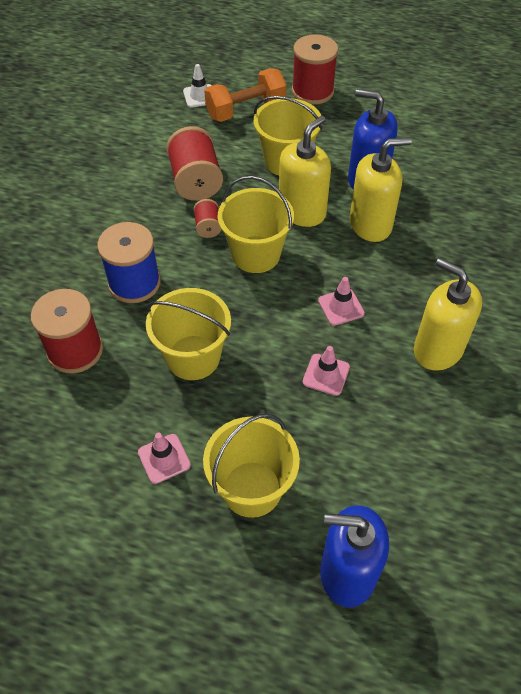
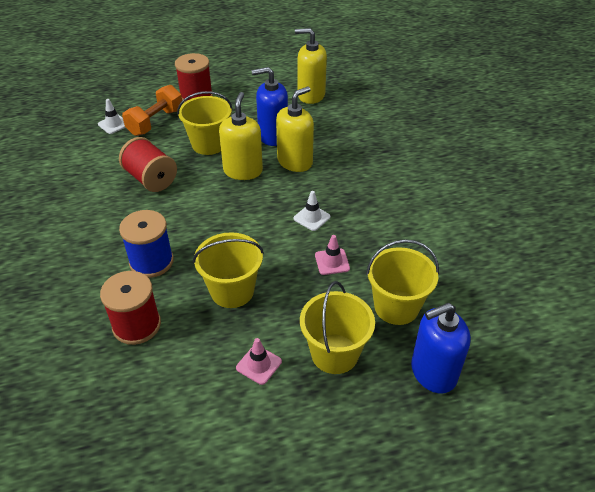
camera: 30 degrees left, 10 degrees down
red spool [193,199,221,238] -> none
yellow bucket [217,176,294,273] -> yellow bucket moved to [366,239,439,325]
pink traffic cone [318,277,365,326] -> white traffic cone [293,191,331,231]
yellow soap dispenser [414,258,482,371] -> yellow soap dispenser moved to [295,28,327,104]

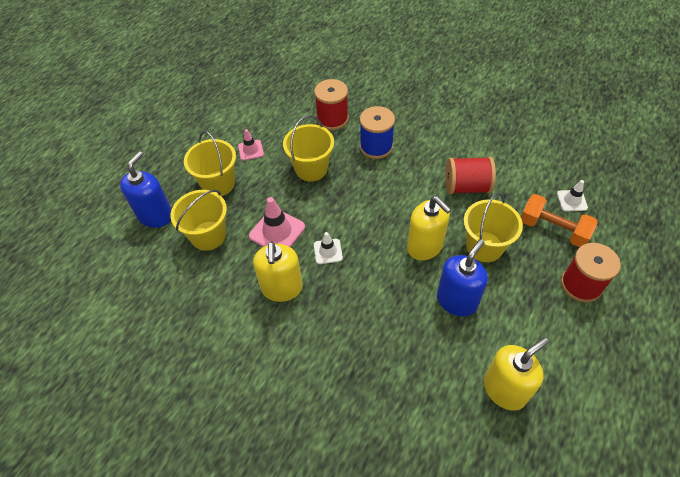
camera: 135 degrees right, 10 degrees up
orange dumbbell [122,85,182,136] -> orange dumbbell turned 45 degrees counterclockwise [521,194,598,247]
yellow soap dispenser [276,86,314,172] -> yellow soap dispenser moved to [253,241,303,302]
pink traffic cone [315,235,350,275] -> pink traffic cone [249,197,305,247], size x1.68

